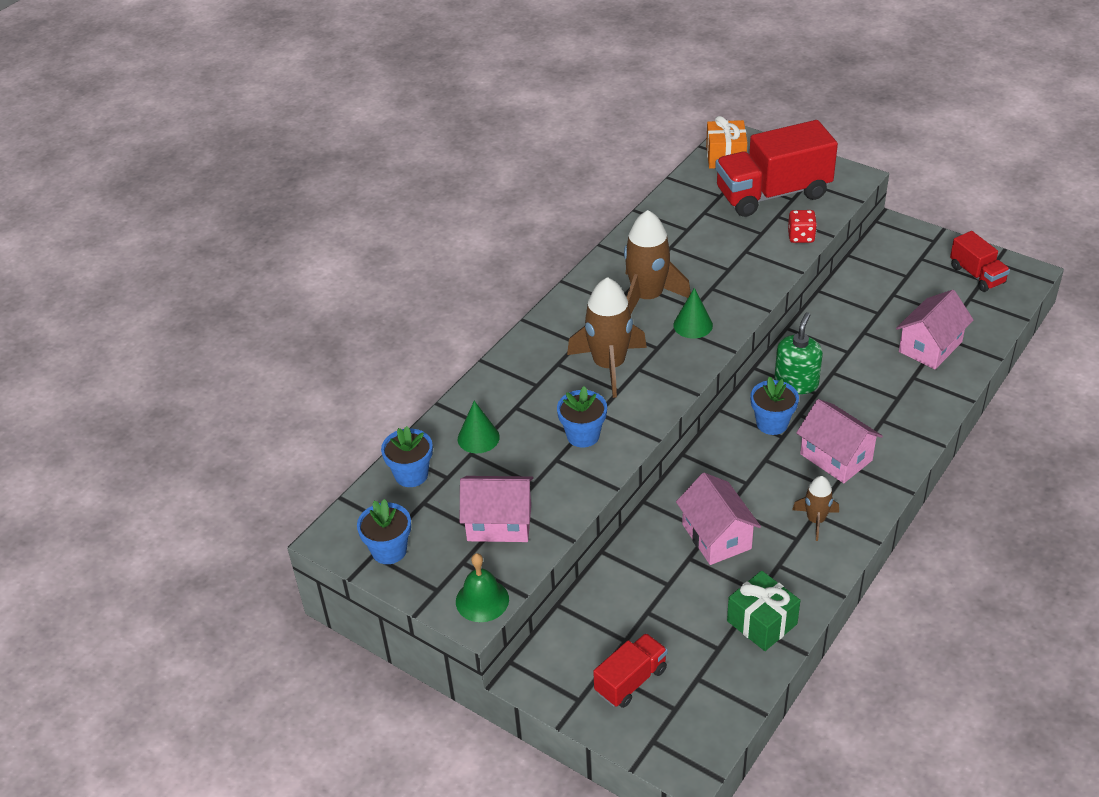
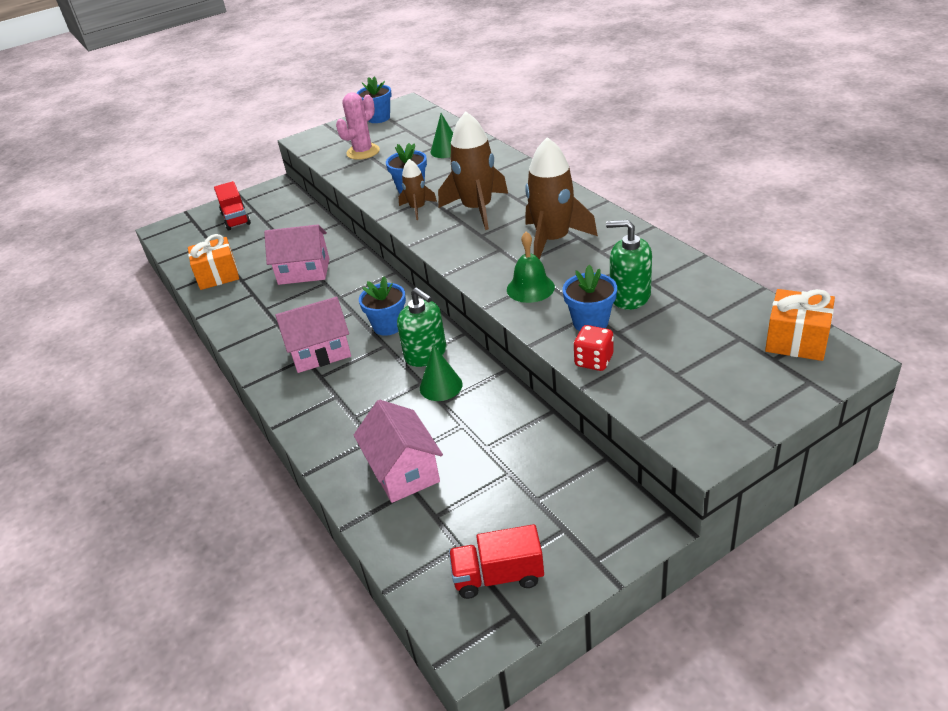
camera: 115 degrees right, 5 degrees down
blue flower pot [381,426,433,487] -> blue flower pot moved to [562,265,617,331]
green bell [456,553,509,622] -> green bell moved to [507,232,555,303]
pink house [460,476,533,542] -> pink cactus [336,92,380,160]
green cone [673,288,713,339] -> green cone moved to [420,345,462,401]
red truck [715,120,838,217] -> none
green gift [727,571,800,651] -> orange gift [188,234,239,290]
brown rocket [792,476,839,541] -> brown rocket moved to [399,159,437,220]
none -> green soap dispenser [606,220,652,310]

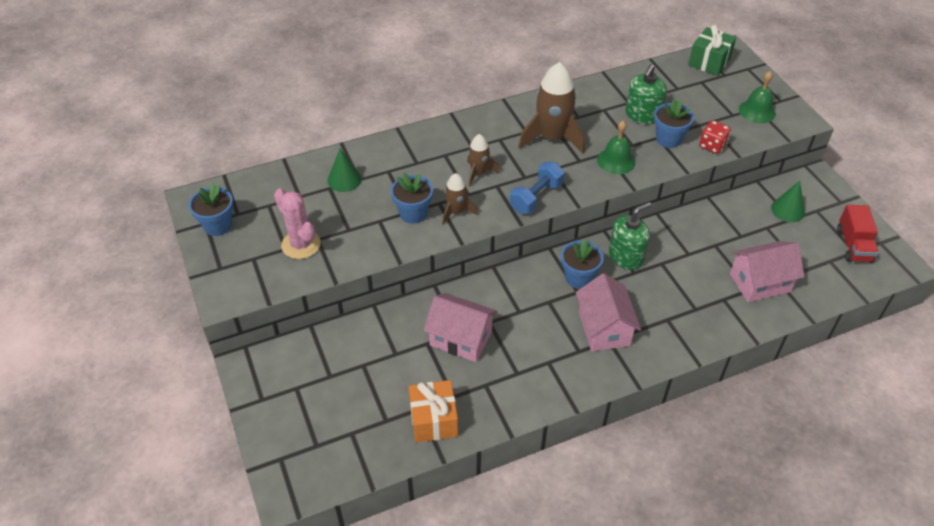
camera: 85 degrees left, 10 degrees up
red truck [214,181,251,230] -> none
pink house [264,225,329,285] -> pink house turned 75 degrees counterclockwise [424,293,497,362]
green cone [420,345,462,401] -> green cone moved to [771,181,805,222]
brown rocket [438,111,508,230] -> brown rocket [467,134,500,187], size x0.54
orange gift [765,289,835,361] -> green gift [688,25,736,76]
none -> blue dumbbell [510,162,564,214]
none -> green bell [739,71,776,123]

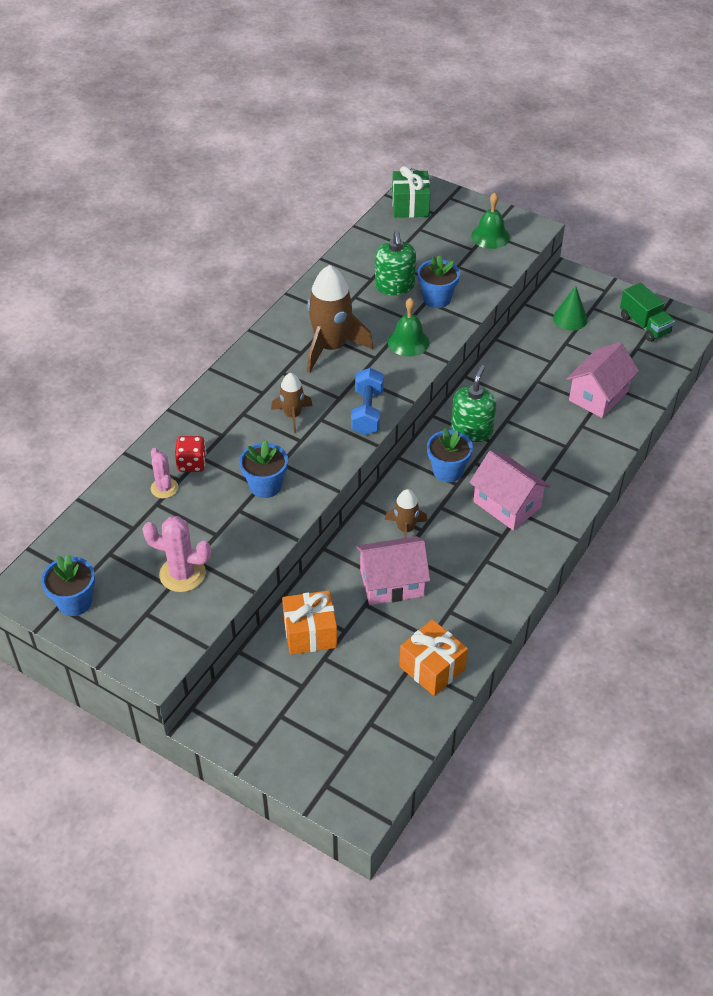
camera: 35 degrees left, 0 degrees up
green cone [327,149,362,192] -> pink cactus [151,448,178,498]
brown rocket [442,173,478,225] -> brown rocket moved to [385,489,428,538]
red dice [699,120,731,154] -> red dice moved to [175,436,206,472]
red truck [837,205,879,263] -> green truck [620,283,675,342]
none -> orange gift [282,590,337,655]

